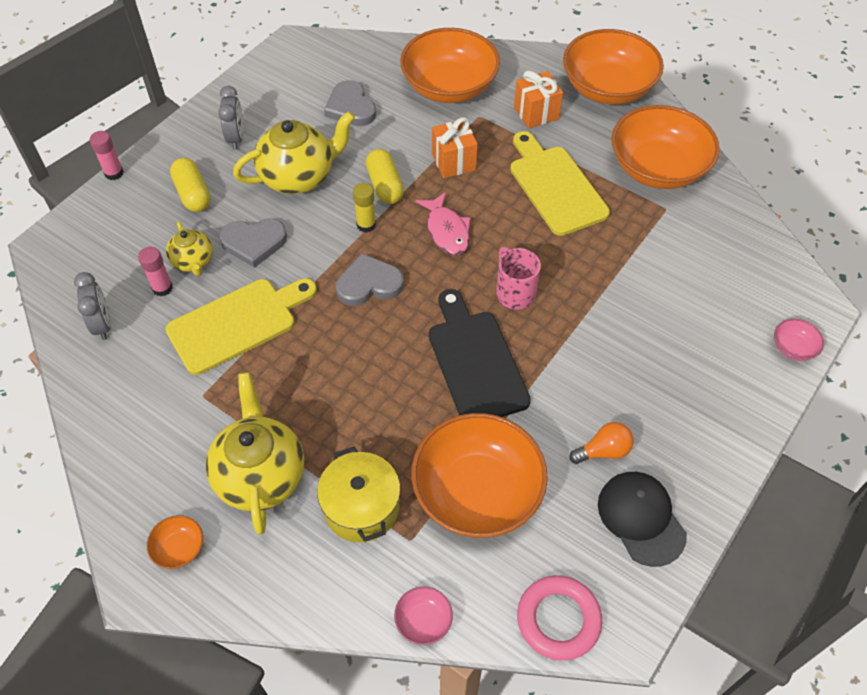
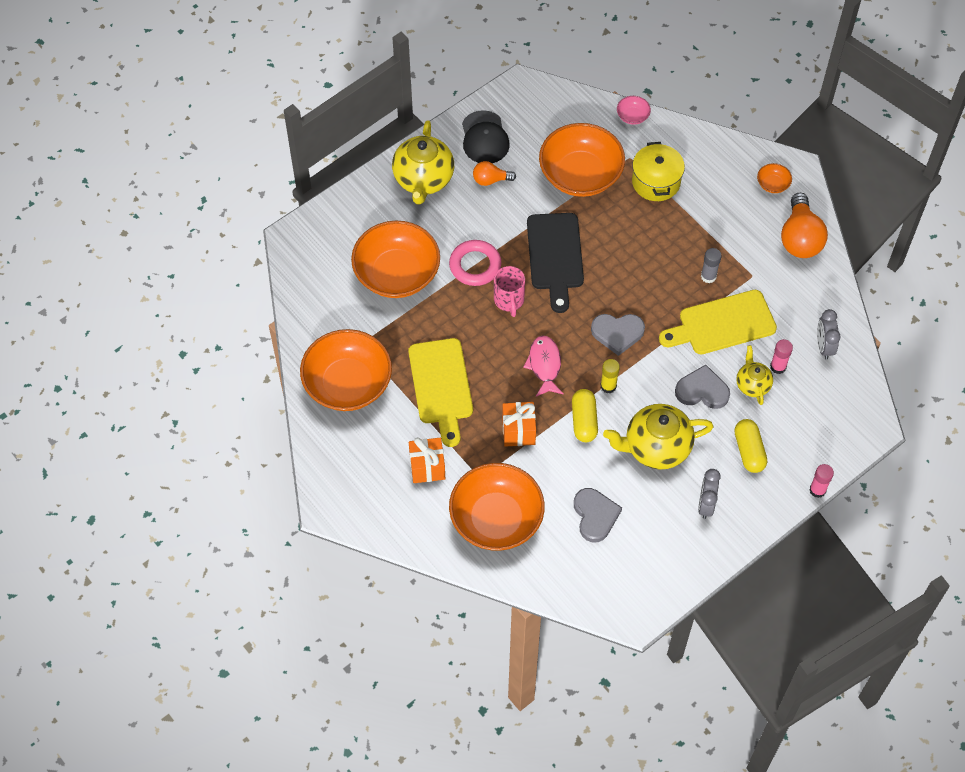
camera: 165 degrees left, 5 degrees up
yellow teapot [206,372,304,535] -> yellow teapot moved to [392,120,454,205]
pink ring [517,575,602,661] -> pink ring moved to [449,240,501,286]
orange bowl [563,29,664,105] -> orange bowl moved to [351,221,440,298]
pink bowl [774,319,824,361] -> none
none -> grey glue stick [701,248,722,283]
none -> orange light bulb [781,193,828,258]

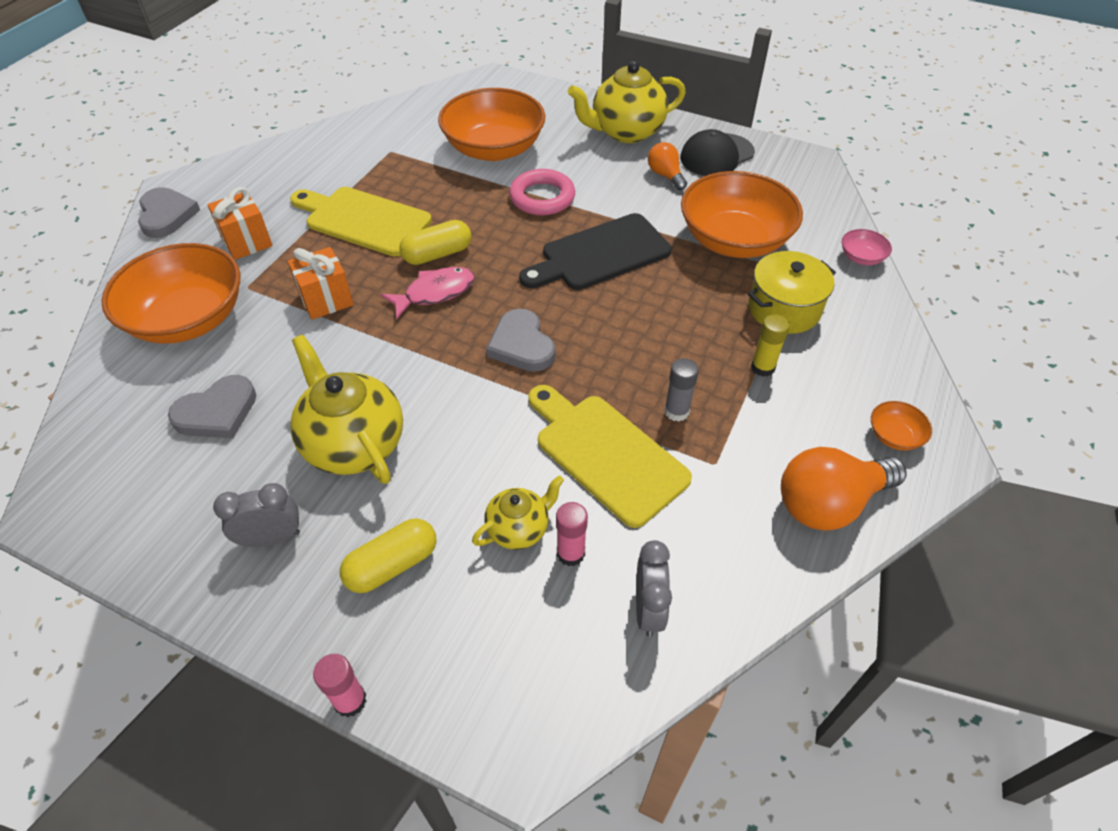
camera: 65 degrees right, 10 degrees down
orange bowl [300,329,392,411] -> none
yellow cutting board [408,338,473,447] -> yellow cutting board turned 60 degrees clockwise [290,187,432,257]
pink mug [494,266,525,317] -> none
yellow capsule [572,389,598,442] -> yellow capsule moved to [399,220,471,265]
yellow glue stick [601,359,620,393] -> yellow glue stick moved to [751,314,790,377]
grey heart [675,365,730,409] -> grey heart moved to [138,187,200,238]
grey clock [817,309,841,360] -> grey clock turned 120 degrees clockwise [636,540,672,637]

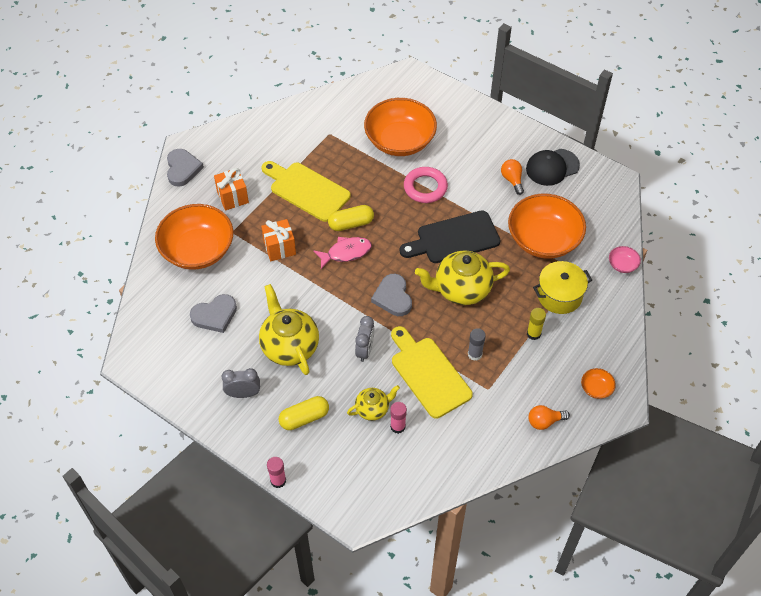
camera: 10 degrees right, 5 degrees up
yellow teapot [568,61,686,143] -> yellow teapot moved to [415,250,510,305]
grey clock [636,540,672,637] -> grey clock moved to [355,316,375,362]
orange light bulb [781,447,907,531] -> orange light bulb [528,405,570,430], size x0.55

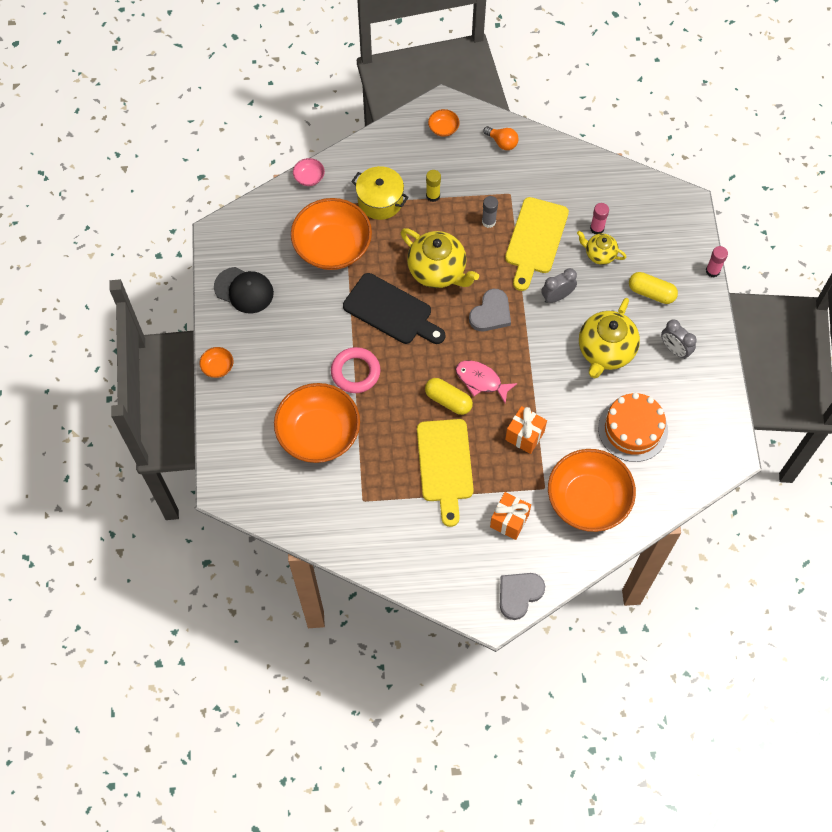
camera: 130 degrees left, 10 degrees up
grey heart [190,294,237,333] -> orange cake [598,393,668,462]
orange light bulb [501,159,524,195] -> none
none -> orange bowl [199,347,233,378]

